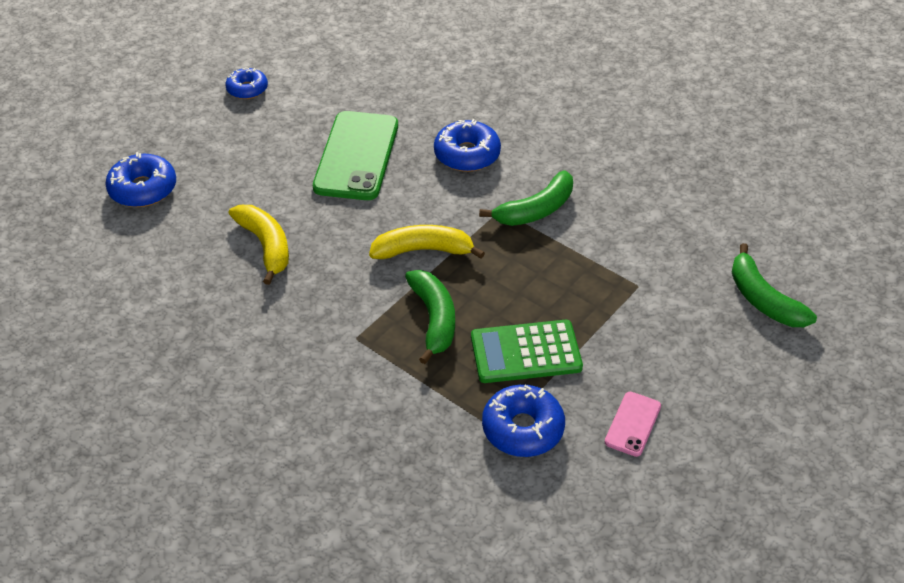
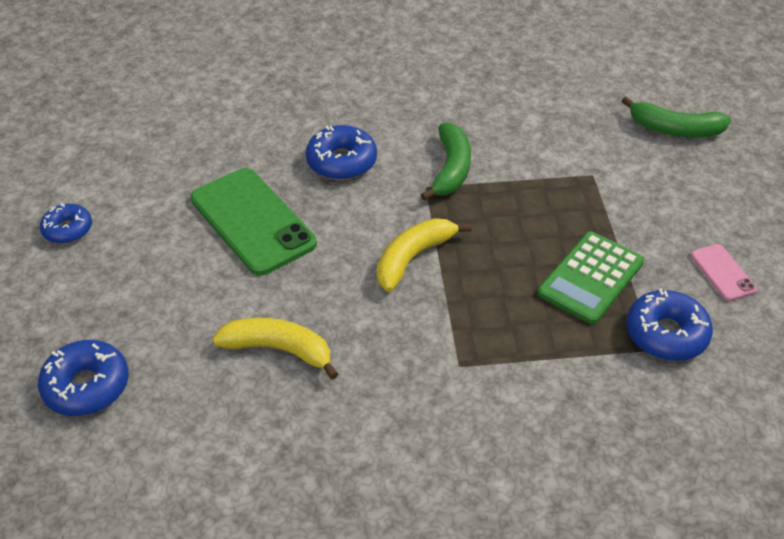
camera: 45 degrees left, 0 degrees up
green banana [405,270,455,364] -> none

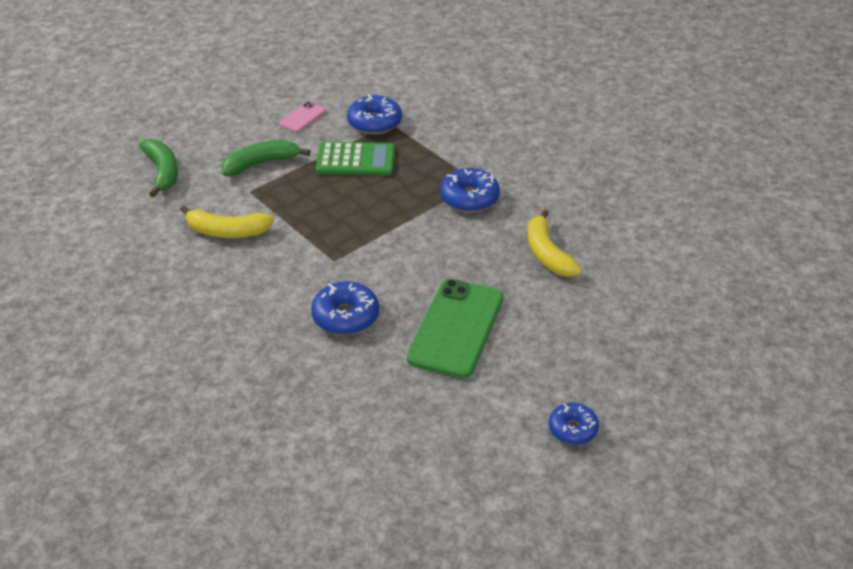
camera: 125 degrees left, 5 degrees down
blue donut [38,340,129,416] -> blue donut moved to [440,168,500,212]
yellow banana [377,218,472,292] -> yellow banana moved to [180,206,274,238]
green banana [421,123,471,201] -> green banana moved to [222,140,310,176]

